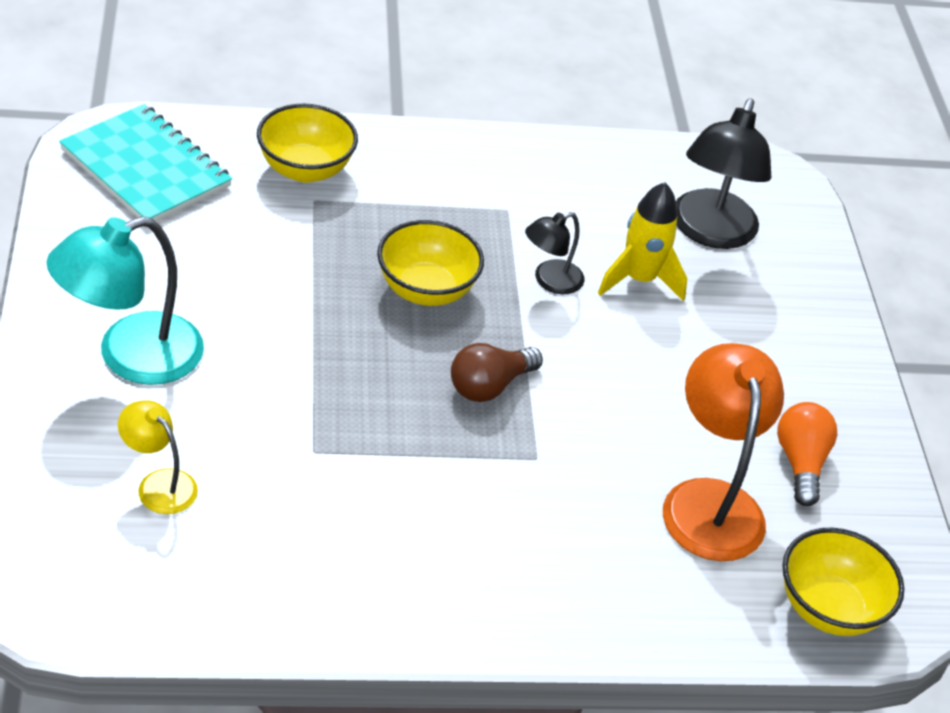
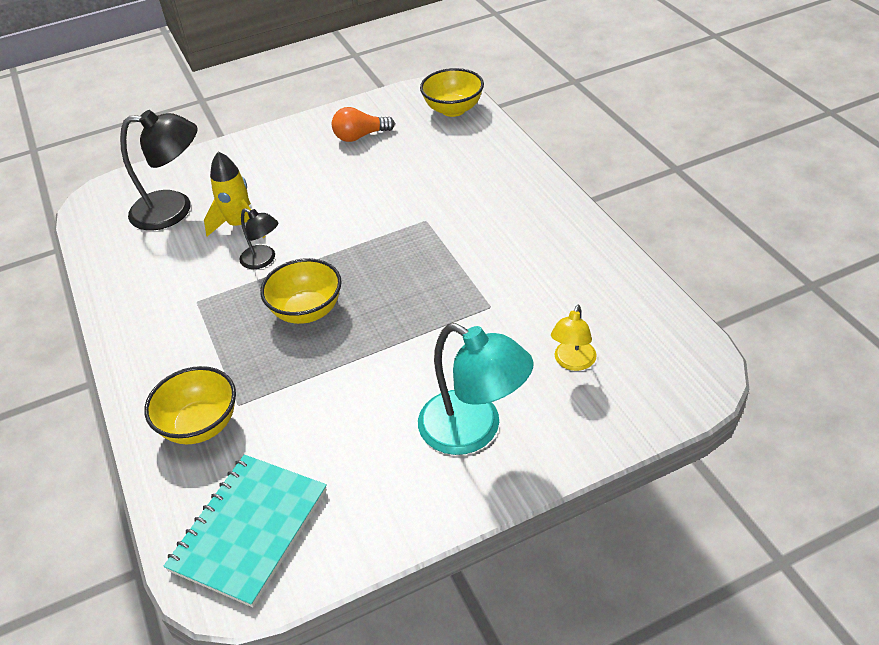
camera: 100 degrees left, 0 degrees up
brown light bulb [451,343,543,402] -> none
orange lamp [663,343,784,561] -> none

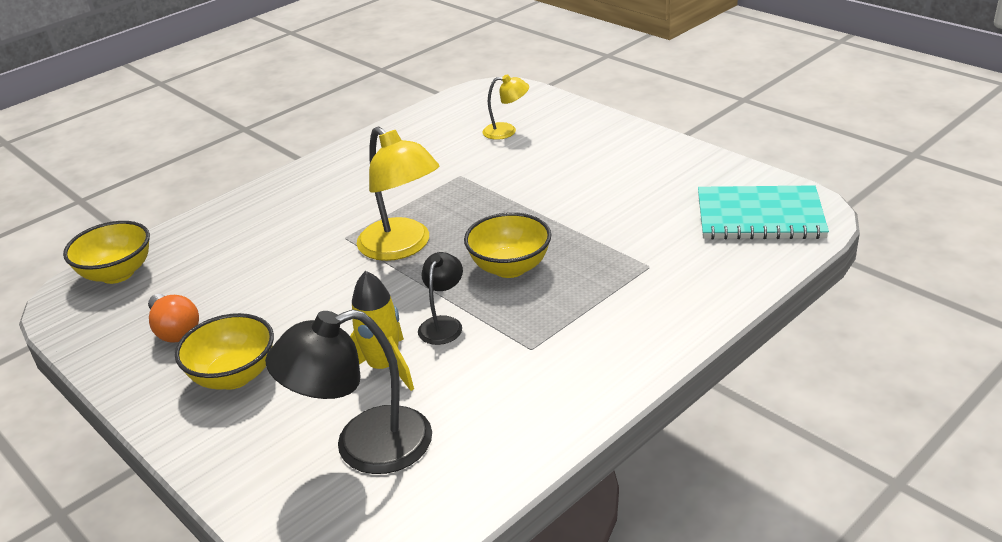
camera: 110 degrees left, 10 degrees down
black lamp [120,110,198,230] -> black lamp turned 90 degrees counterclockwise [265,309,432,474]
yellow bowl [144,366,236,444] -> yellow bowl moved to [175,313,274,390]
turquoise lamp [418,323,534,455] -> none
none -> yellow lamp [357,127,439,261]

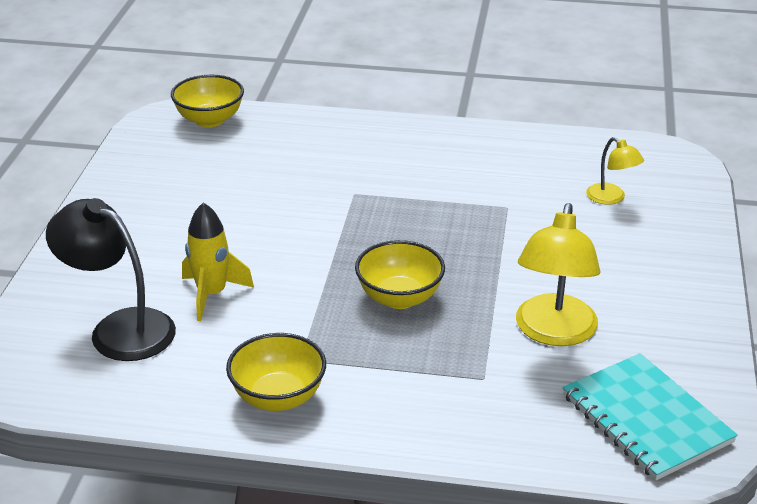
camera: 50 degrees right, 0 degrees up
orange light bulb [148,294,199,343] -> none
yellow bowl [175,313,274,390] -> yellow bowl moved to [226,333,326,411]
yellow lamp [357,127,439,261] -> yellow lamp moved to [516,203,600,346]
black lamp [418,252,463,345] -> none

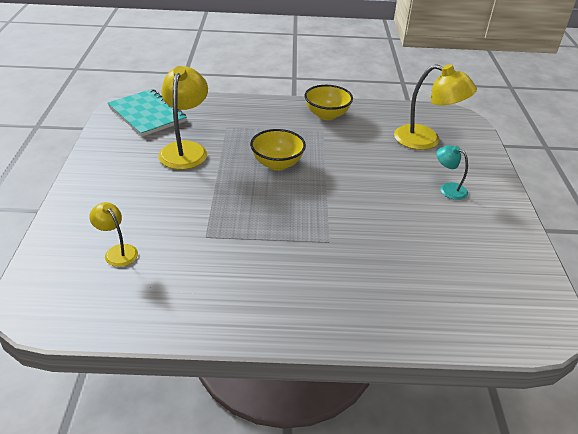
camera: 170 degrees right, 5 degrees up
black lamp [46,198,176,361] -> yellow lamp [394,64,477,150]
yellow bowl [171,75,244,128] -> none
yellow rocket [182,202,254,321] -> none
none -> turquoise lamp [436,145,468,200]

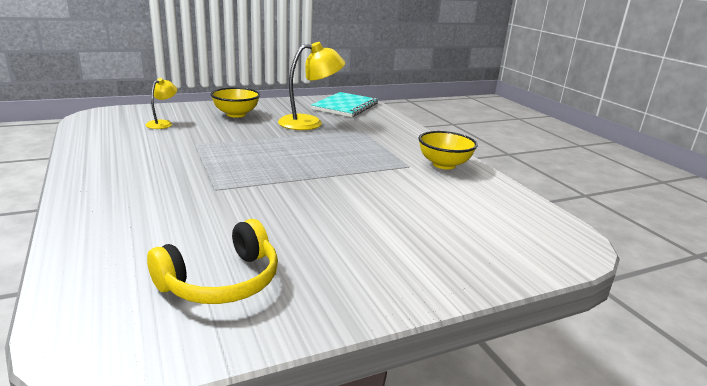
camera: 65 degrees right, 15 degrees down
yellow bowl [250,129,306,171] -> yellow bowl moved to [211,87,260,118]
yellow lamp [394,64,477,150] -> none
turquoise lamp [436,145,468,200] -> none
none -> yellow headphones [147,219,278,304]

